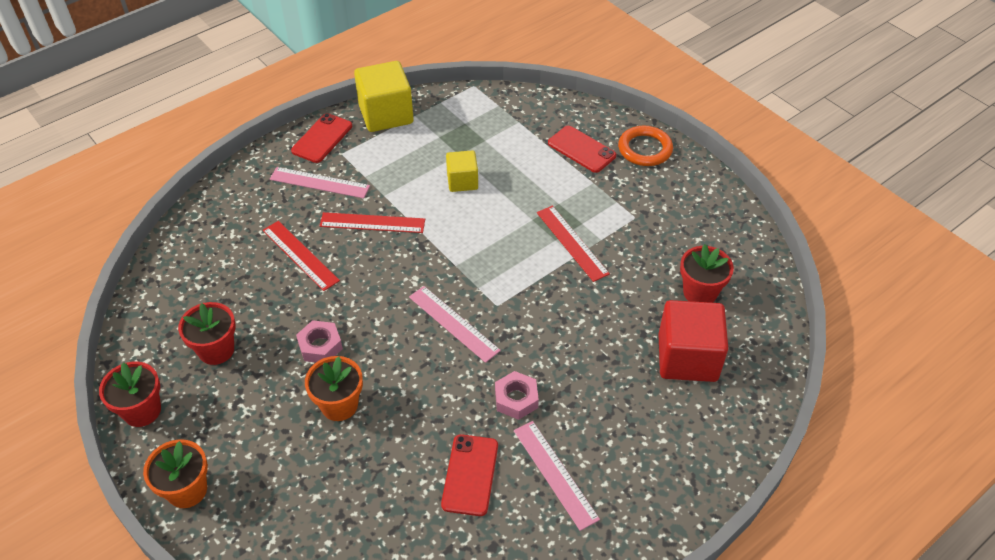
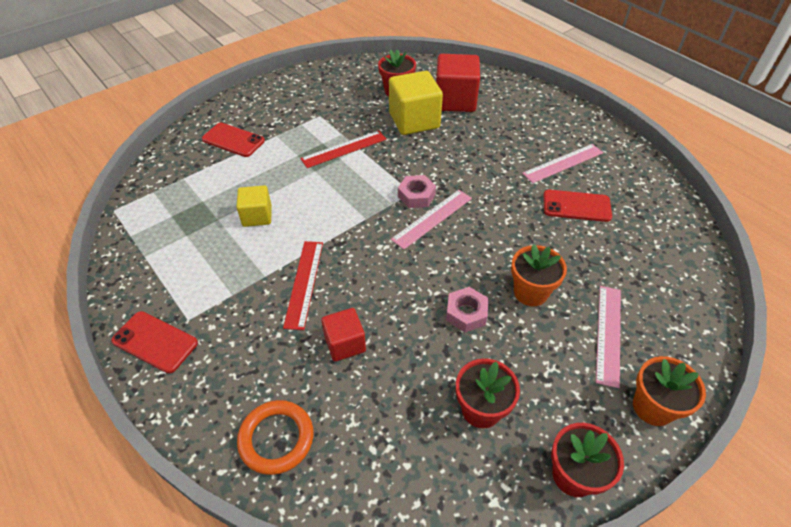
camera: 90 degrees left, 0 degrees up
red ruler [263,221,340,291] -> red cube [321,308,366,362]
pink ruler [270,167,370,198] -> pink ruler moved to [596,286,621,388]
yellow cube [354,61,414,132] -> yellow cube moved to [389,71,443,135]
pink nut [495,371,539,420] -> pink nut moved to [398,175,436,208]
red phone [548,126,616,173] -> red phone turned 75 degrees clockwise [202,123,265,157]
orange ring [618,126,673,166] -> orange ring moved to [237,400,314,475]

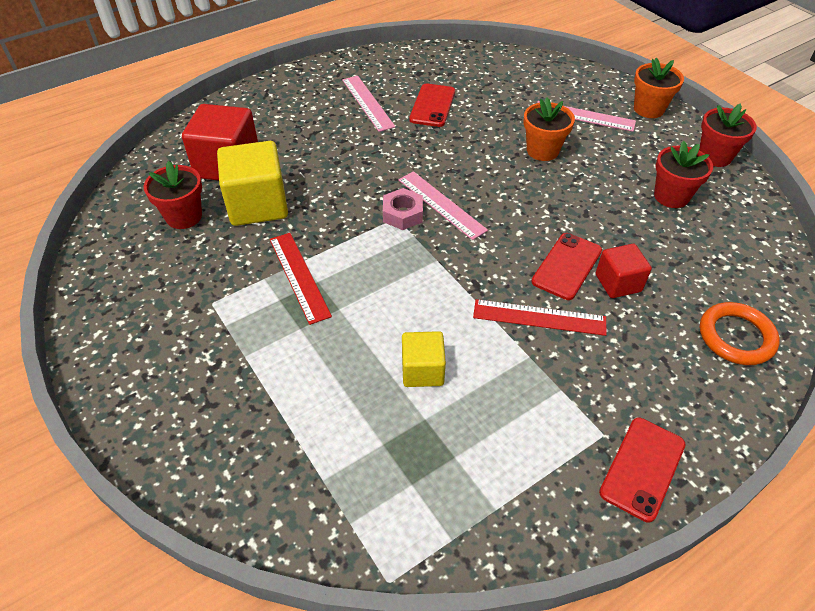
camera: 85 degrees left, 0 degrees up
red phone [202,123,265,157] -> red phone moved to [532,233,602,300]
pink nut [446,287,488,332] -> none

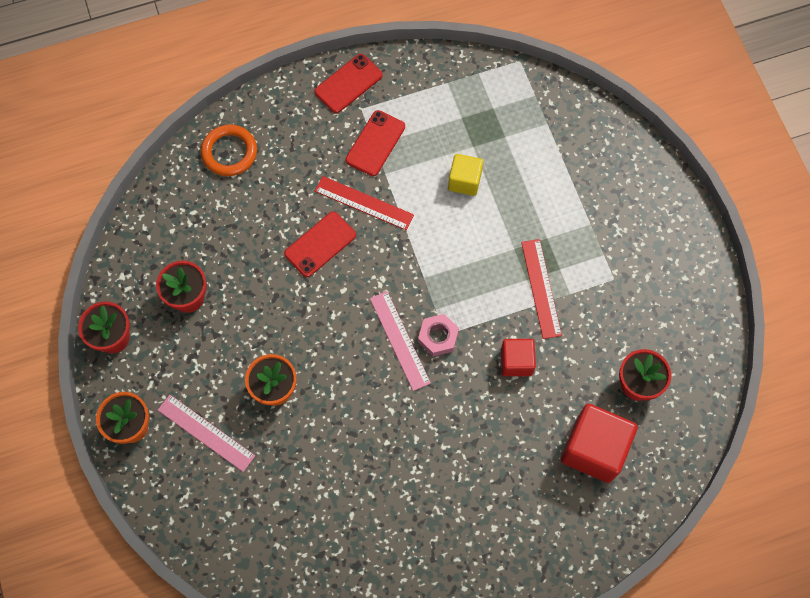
camera: 165 degrees left, 20 degrees up
yellow cube [217,141,288,226] -> none
pink ruler [342,76,396,132] -> none
red phone [409,84,455,127] -> red phone moved to [346,110,405,176]
red cube [596,244,652,298] -> red cube moved to [501,339,536,376]

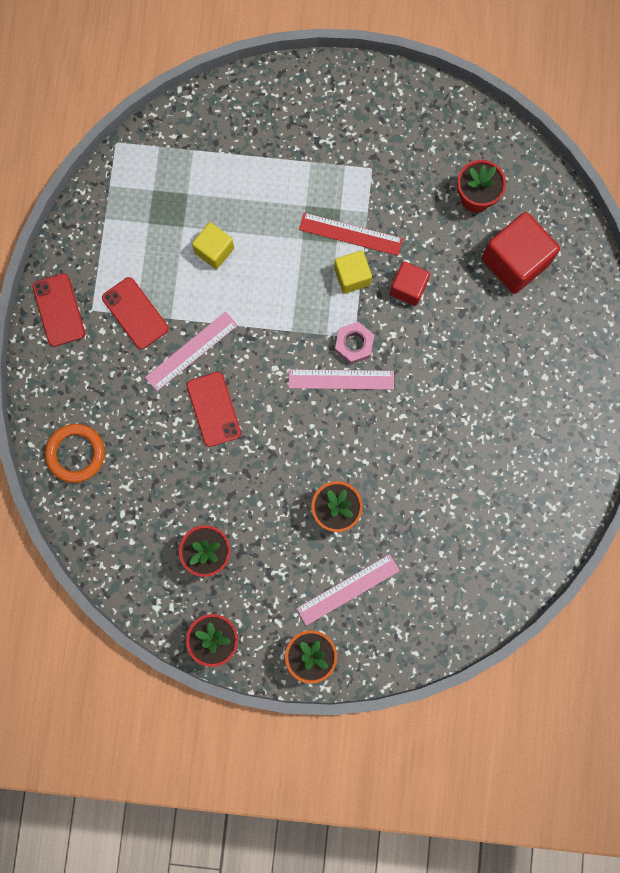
camera: 65 degrees left, 10 degrees up
red ruler [315,176,414,230] -> pink ruler [145,312,238,391]
none -> yellow cube [334,250,372,294]

